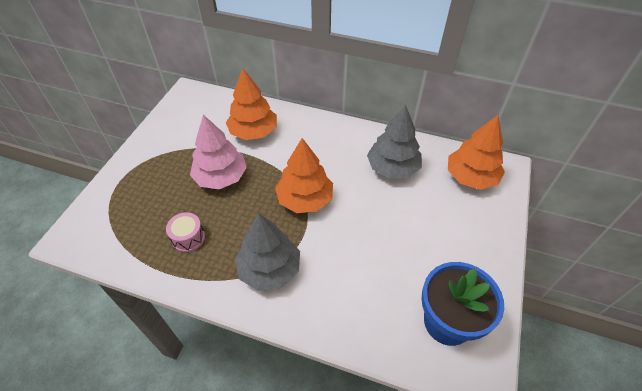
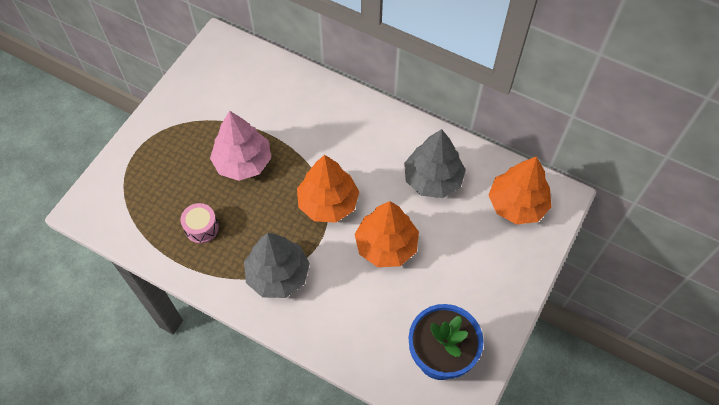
camera: 10 degrees right, 10 degrees up
orange tree [226,69,277,140] -> orange tree moved to [354,201,419,267]

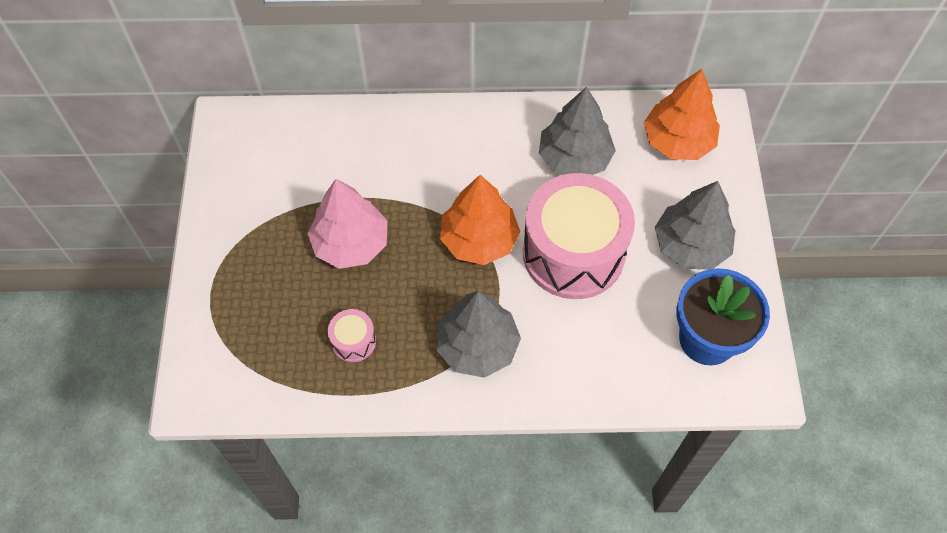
camera: 30 degrees left, 0 degrees up
orange tree [354,201,419,267] -> pink drum [523,173,635,299]
none -> grey tree [655,181,735,270]

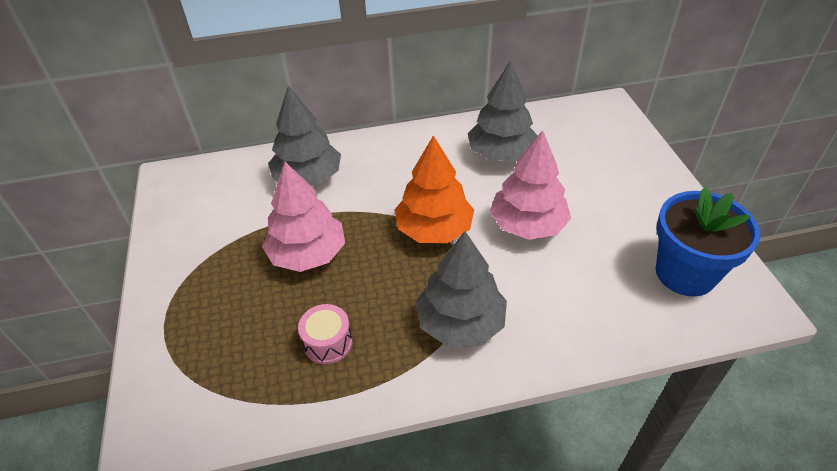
camera: 10 degrees left, 15 degrees down
pink drum [523,173,635,299] -> pink tree [490,130,571,240]
orange tree [644,69,720,160] -> none
grey tree [655,181,735,270] -> grey tree moved to [268,85,341,186]

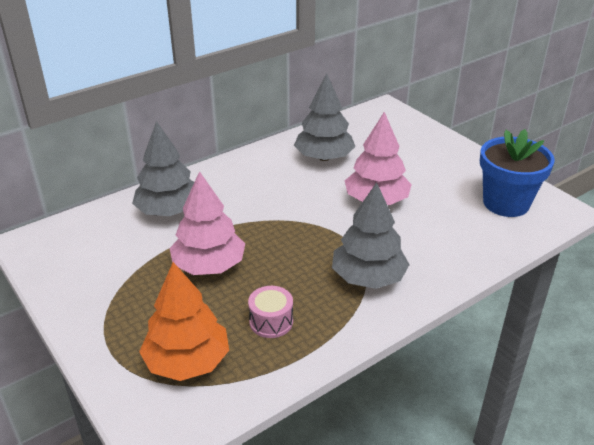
camera: 25 degrees left, 10 degrees down
orange tree [395,135,474,243] -> orange tree moved to [139,262,229,381]

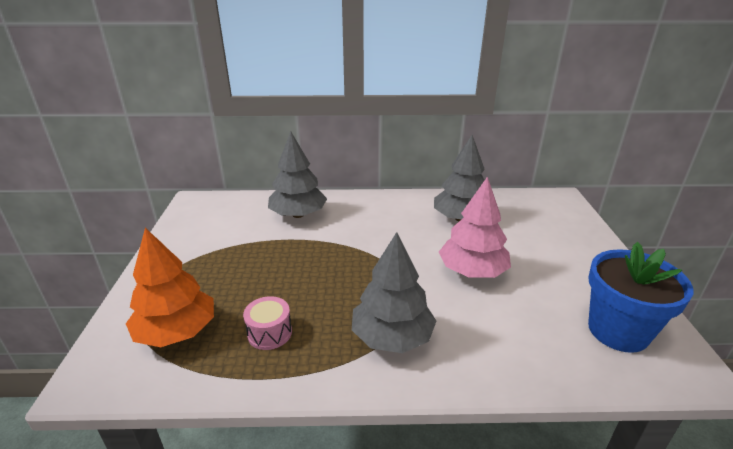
camera: 35 degrees right, 5 degrees down
pink tree [170,171,245,275] -> none

